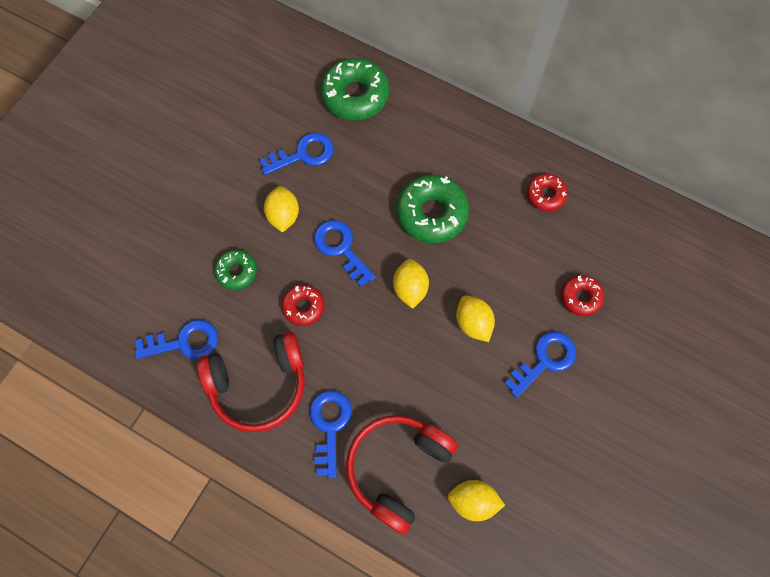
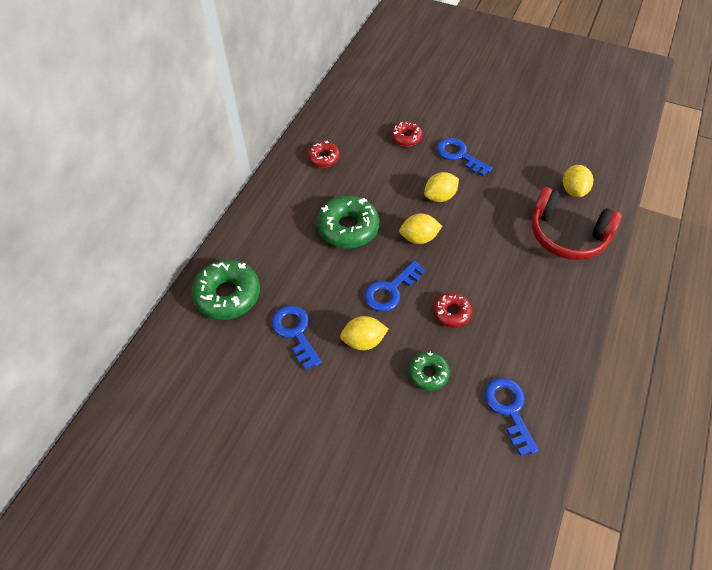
camera: 95 degrees left, 15 degrees down
red headphones [197,331,305,433] -> none
blue key [310,390,352,478] -> none

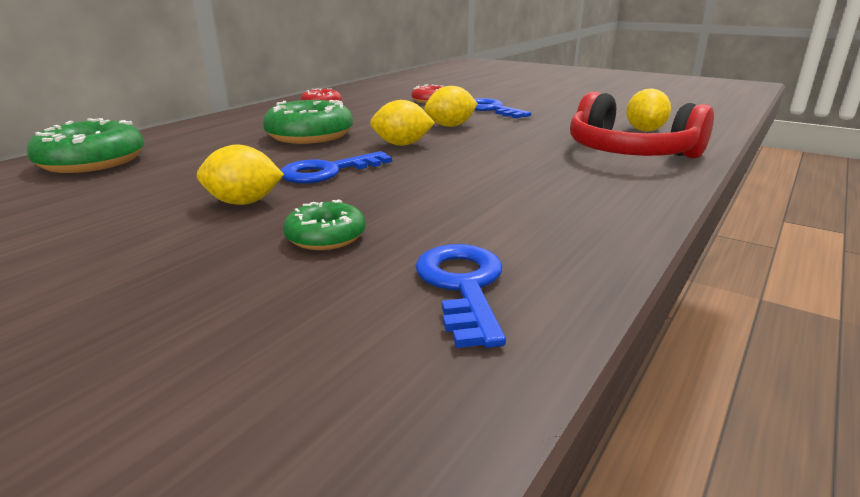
camera: 10 degrees right, 30 degrees down
blue key [271,305,322,370] -> none
red donut [433,293,472,328] -> none

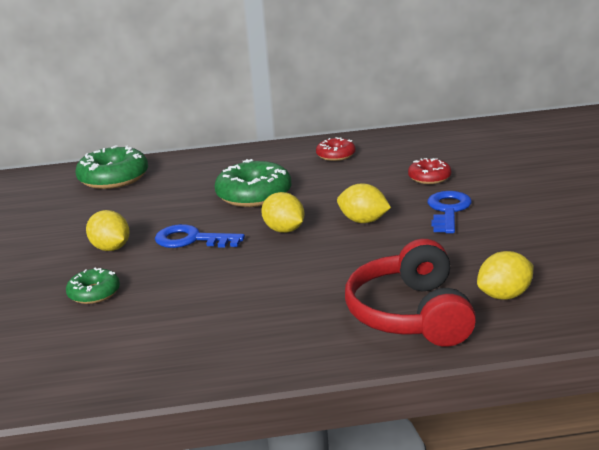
camera: 50 degrees right, 0 degrees up
blue key [415,244,506,348] -> none

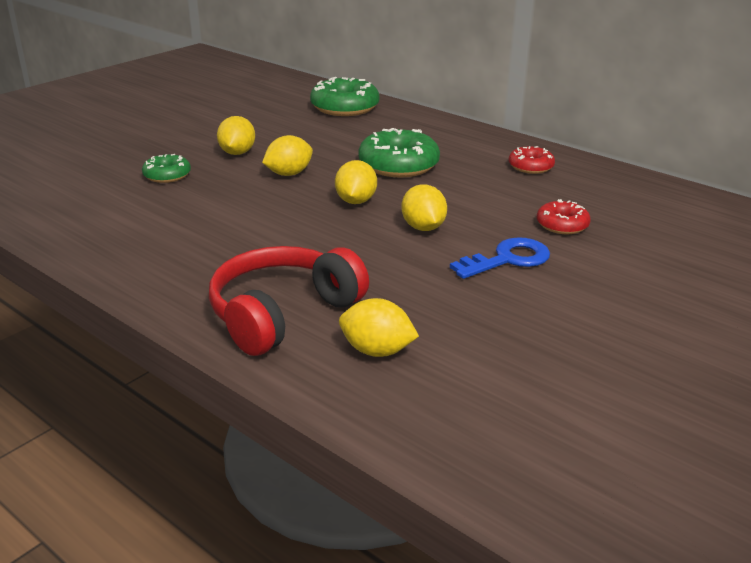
camera: 45 degrees right, 5 degrees up
blue key [155,224,245,248] -> yellow lemon [262,135,313,176]

